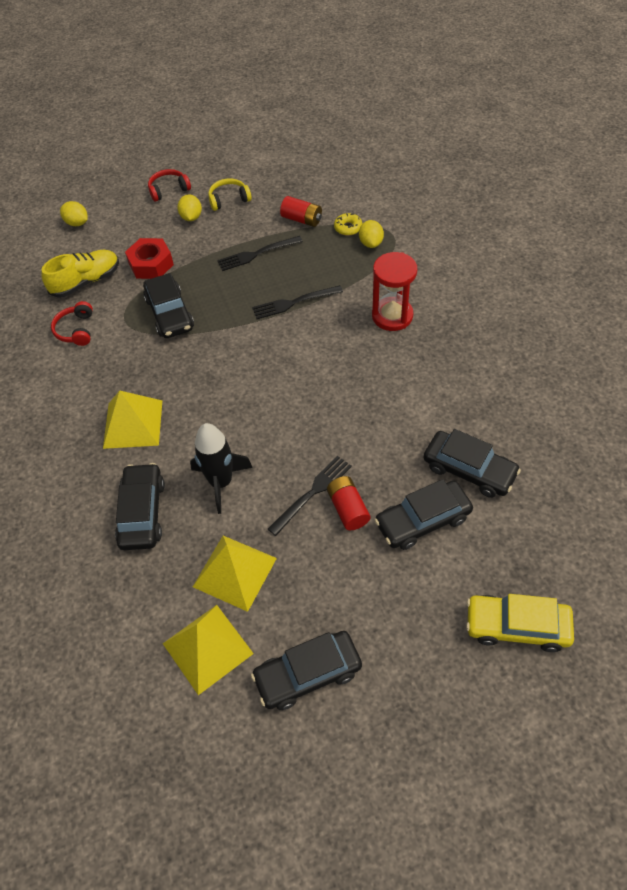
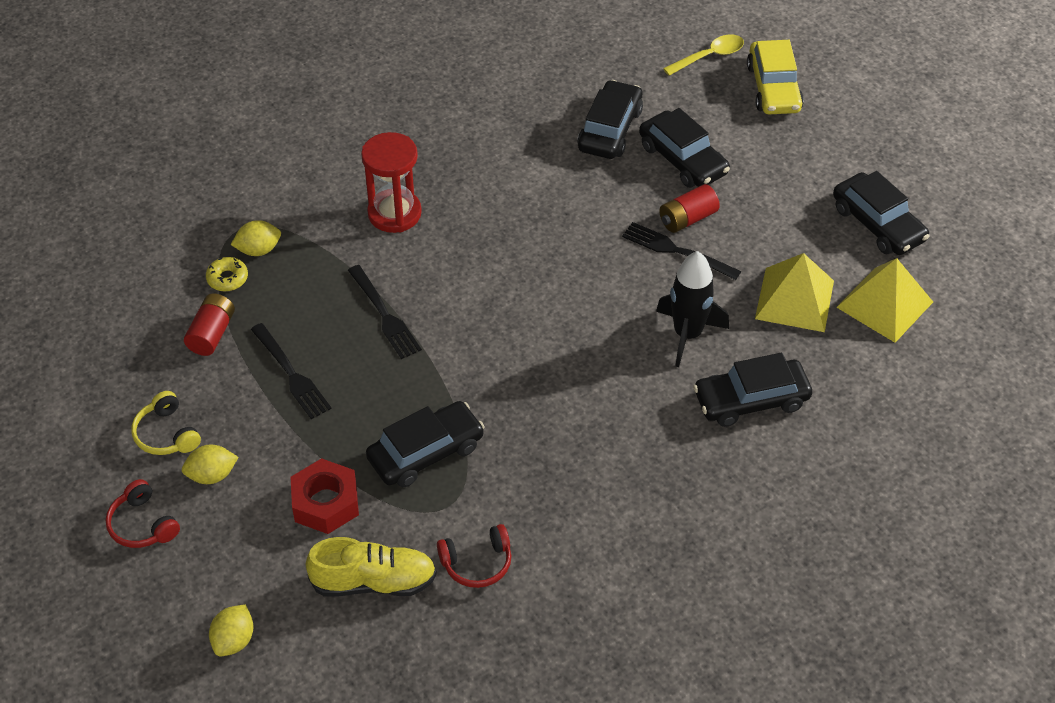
camera: 105 degrees left, 5 degrees down
yellow shoe [41,250,119,298] -> yellow shoe turned 135 degrees clockwise [305,537,437,597]
yellow pyramid [103,391,162,449] -> none
none -> yellow spoon [663,34,744,76]

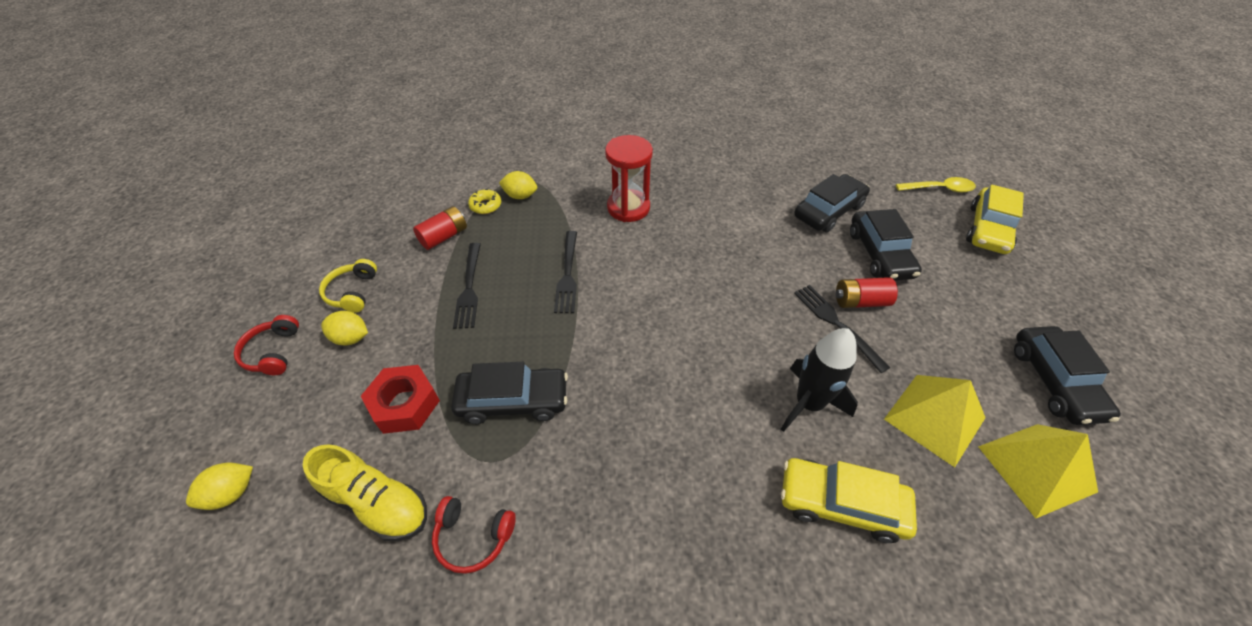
camera: 30 degrees right, 0 degrees up
black car [693,353,812,427] -> yellow car [781,458,917,543]

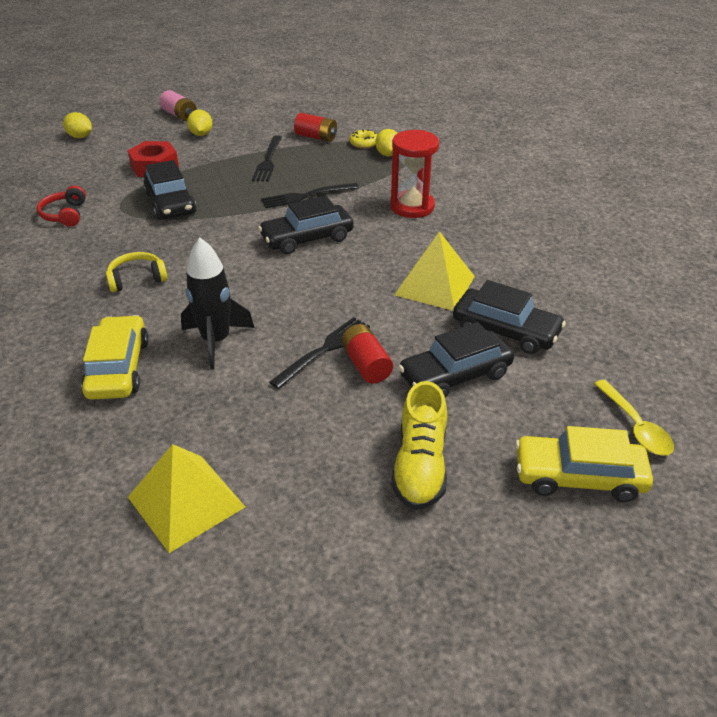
camera: 70 degrees right, 10 degrees down
red headphones [234,315,299,375] -> pink battery [159,90,197,121]
yellow shoe [303,444,427,541] -> yellow shoe moved to [391,381,447,510]
yellow headphones [319,259,377,313] -> yellow headphones moved to [106,252,167,292]
black fork [453,243,481,329] -> black fork turned 60 degrees counterclockwise [252,135,282,182]
yellow pyramid [884,375,985,467] -> yellow pyramid moved to [394,231,475,311]
black car [1014,326,1121,425] -> black car moved to [258,195,354,255]

